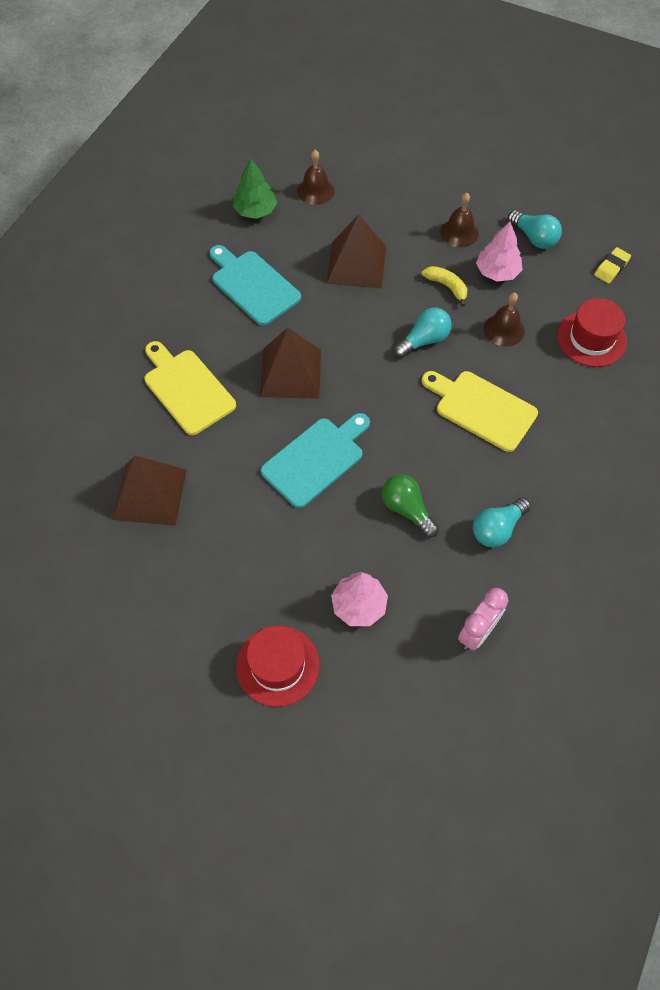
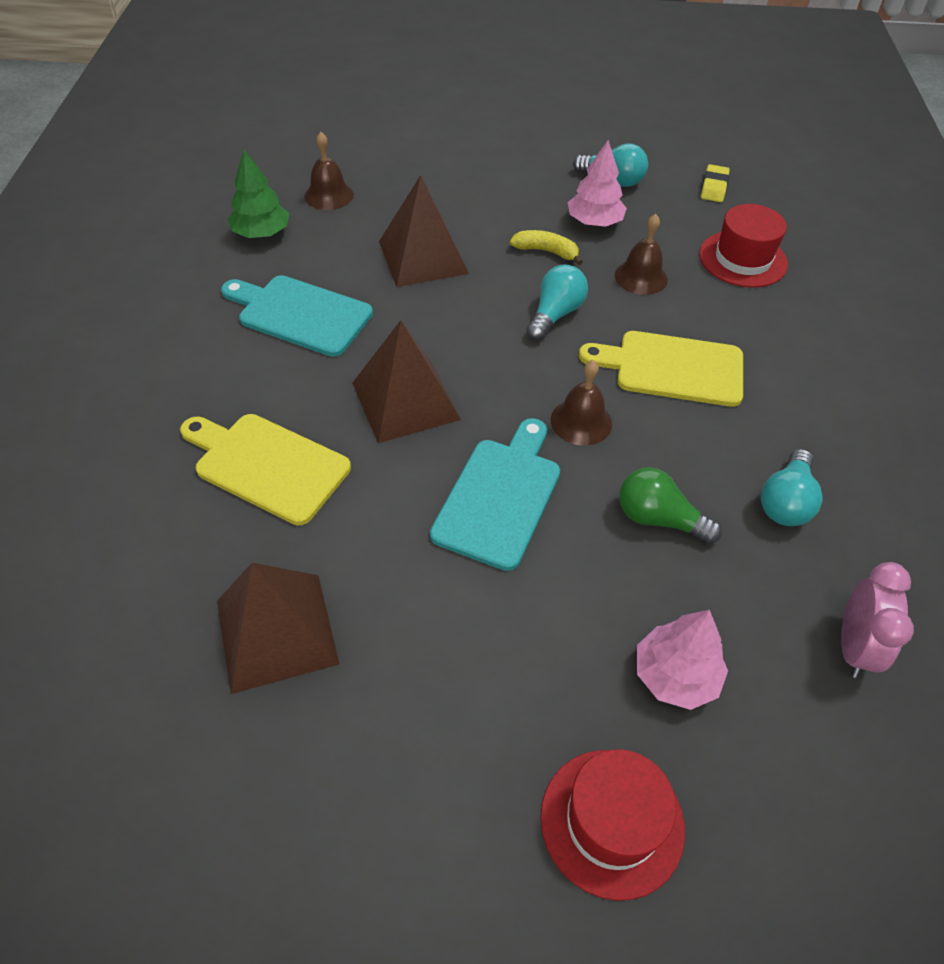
camera: 25 degrees left, 10 degrees down
brown bell [440,193,479,247] -> brown bell moved to [551,360,612,446]

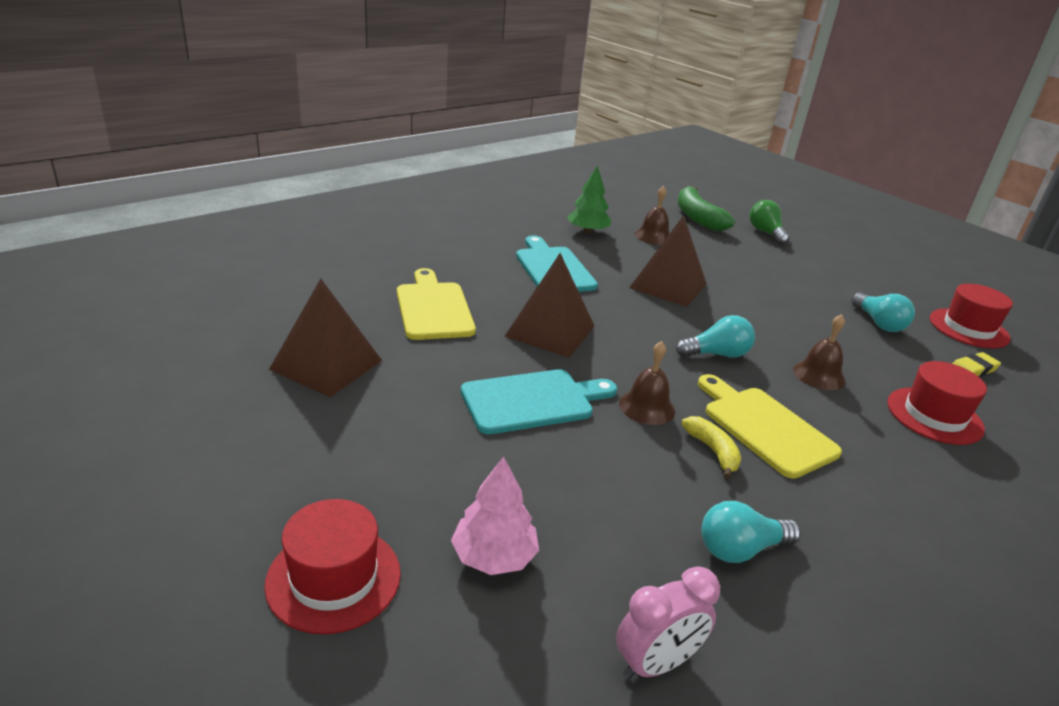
camera: 45 degrees right, 20 degrees down
yellow banana [510,230,583,265] -> yellow banana moved to [681,416,741,479]
pink tree [568,140,627,227] -> none
green light bulb [619,467,722,544] -> green light bulb moved to [749,200,790,245]
none -> green banana [678,186,735,231]
none -> red hat [930,284,1013,348]

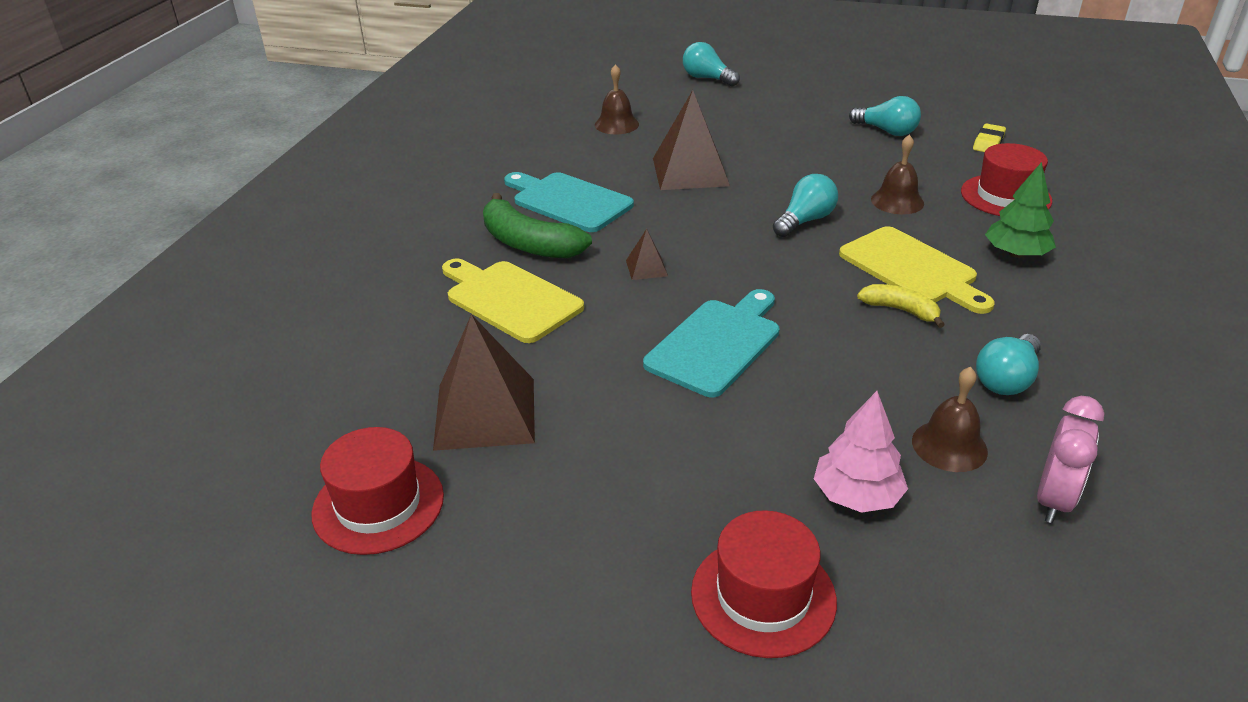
camera: 30 degrees left, 5 degrees up
brown pyramid [504,253,594,357] -> brown pyramid [626,229,668,280], size x0.45
green tree [567,165,611,233] -> green tree moved to [985,162,1056,258]
brown bell [619,341,675,425] -> brown bell moved to [912,367,988,472]
green banana [678,186,735,231] -> green banana moved to [483,193,592,259]
yellow cutting board [698,374,842,479] -> yellow cutting board turned 150 degrees counterclockwise [839,226,995,314]
green light bulb [749,200,790,245] -> turquoise light bulb [683,42,740,86]
red hat [930,284,1013,348] -> red hat moved to [312,427,444,555]

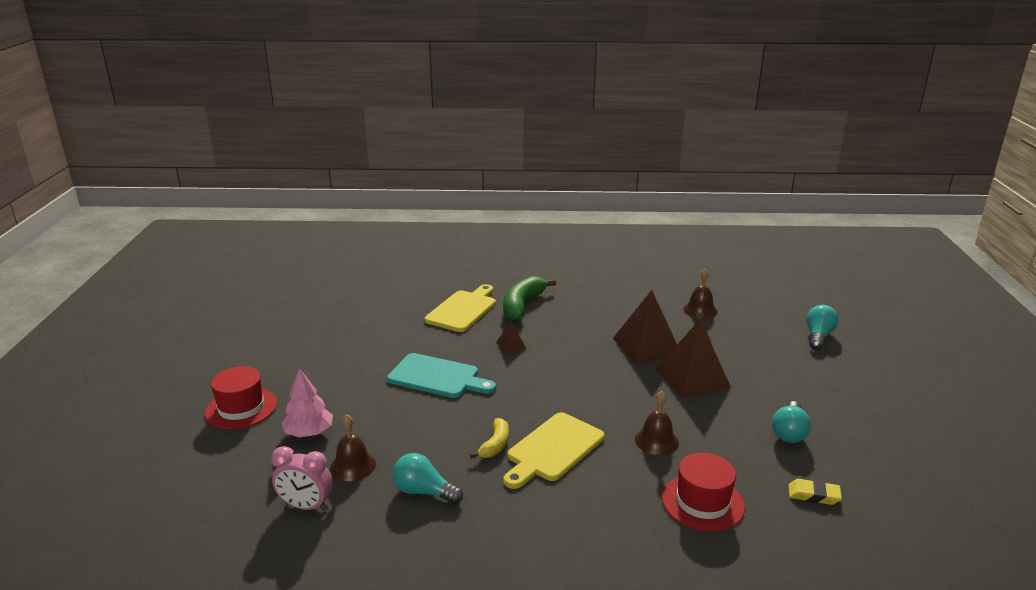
camera: 75 degrees right, 10 degrees down
red hat [312,427,444,555] -> none
brown pyramid [433,314,535,451] -> brown pyramid moved to [656,319,731,398]
turquoise cutting board [504,172,634,232] -> none
turquoise light bulb [773,174,838,237] -> none
green tree [985,162,1056,258] -> none

